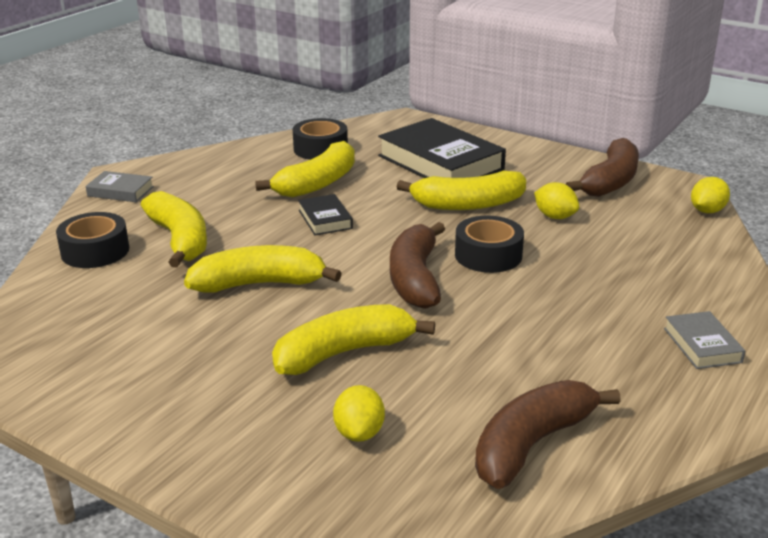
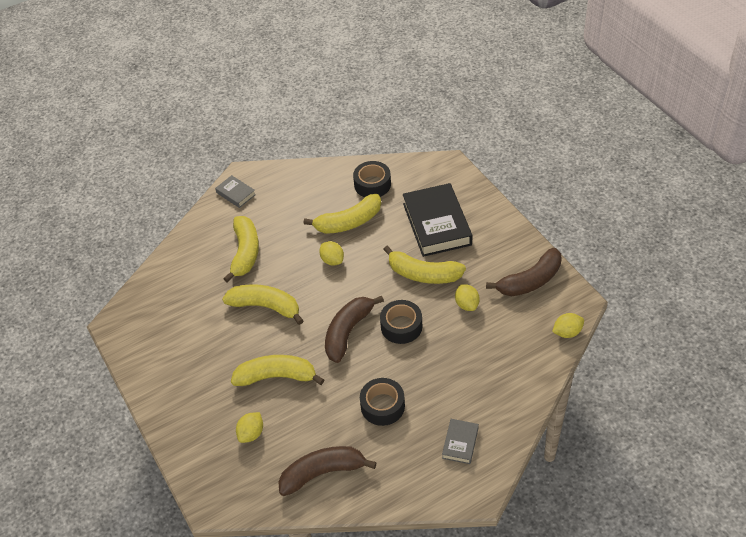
camera: 30 degrees right, 20 degrees up
black tape [56,212,129,268] -> black tape moved to [360,378,405,426]
black book [298,194,353,235] -> yellow lemon [319,241,344,265]

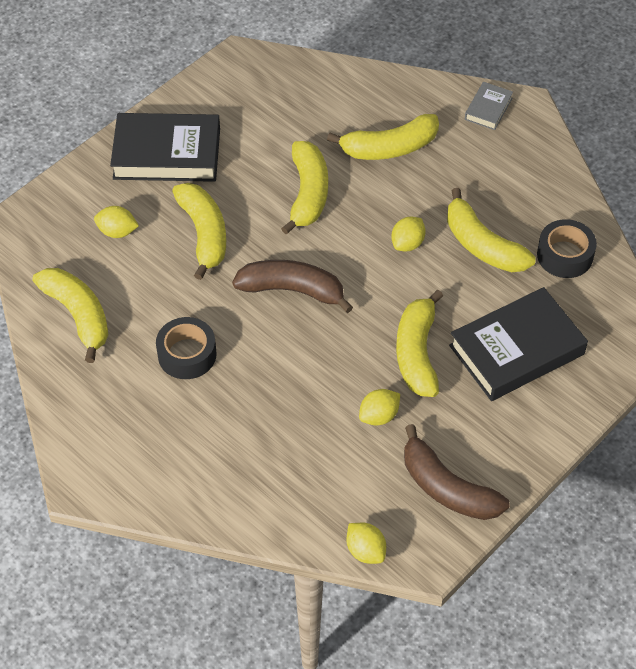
camera: 70 degrees right, 5 degrees up
brown banana [278,446,377,496] -> yellow banana [33,268,108,363]
black tape [380,300,422,344] -> none
grey book [442,419,479,464] -> none
none -> black book [110,113,220,182]

